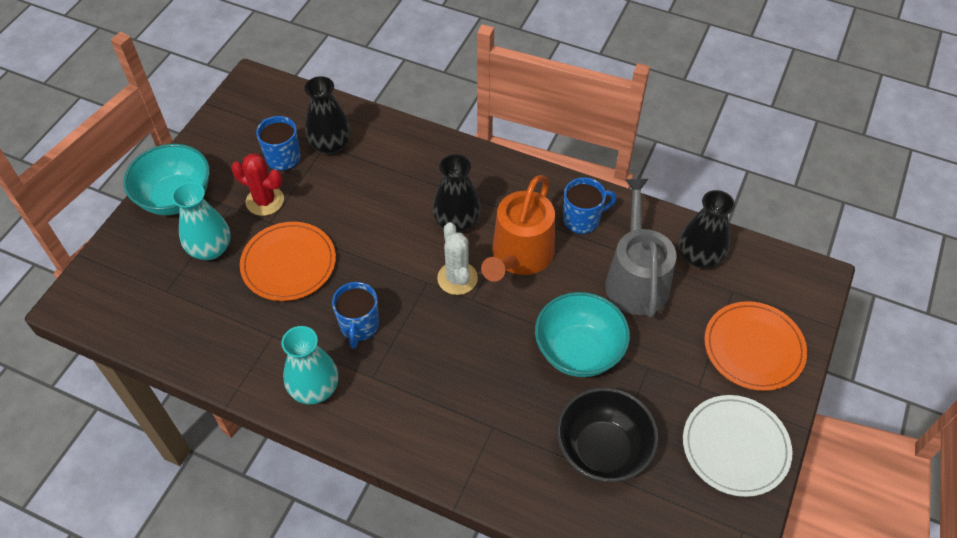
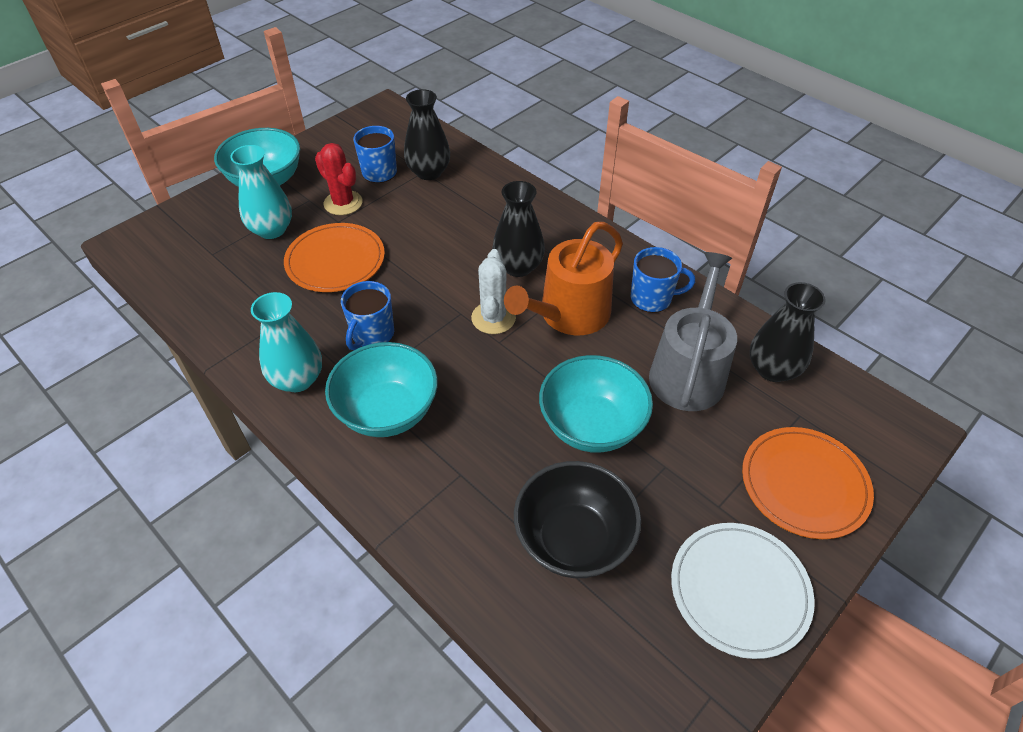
camera: 20 degrees right, 5 degrees down
none -> turquoise bowl [325,342,438,437]

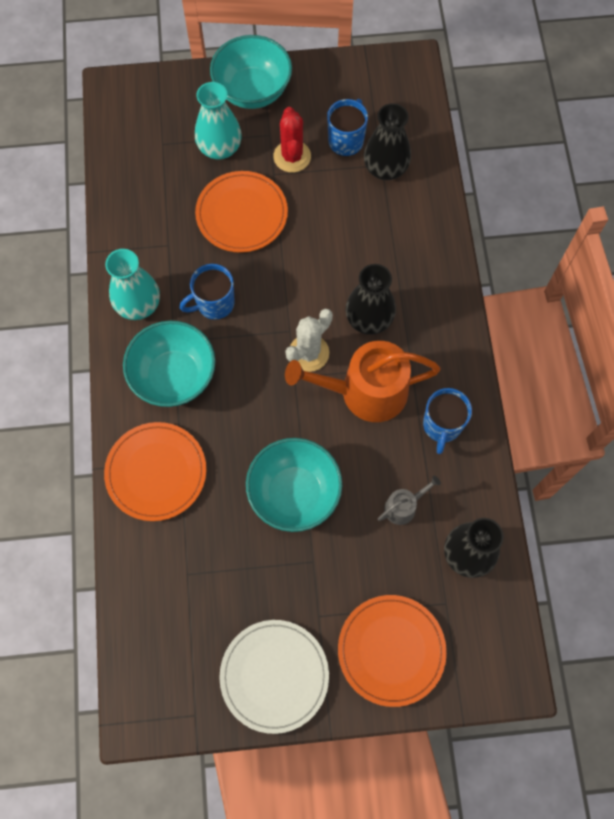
camera: 40 degrees right, 20 degrees up
black bowl [514,461,641,578] -> none
blue mug [631,247,695,313] -> blue mug turned 60 degrees clockwise [423,388,472,454]
grey watering can [649,252,737,411] -> grey watering can [378,475,441,525], size x0.46
none -> orange plate [104,422,206,521]

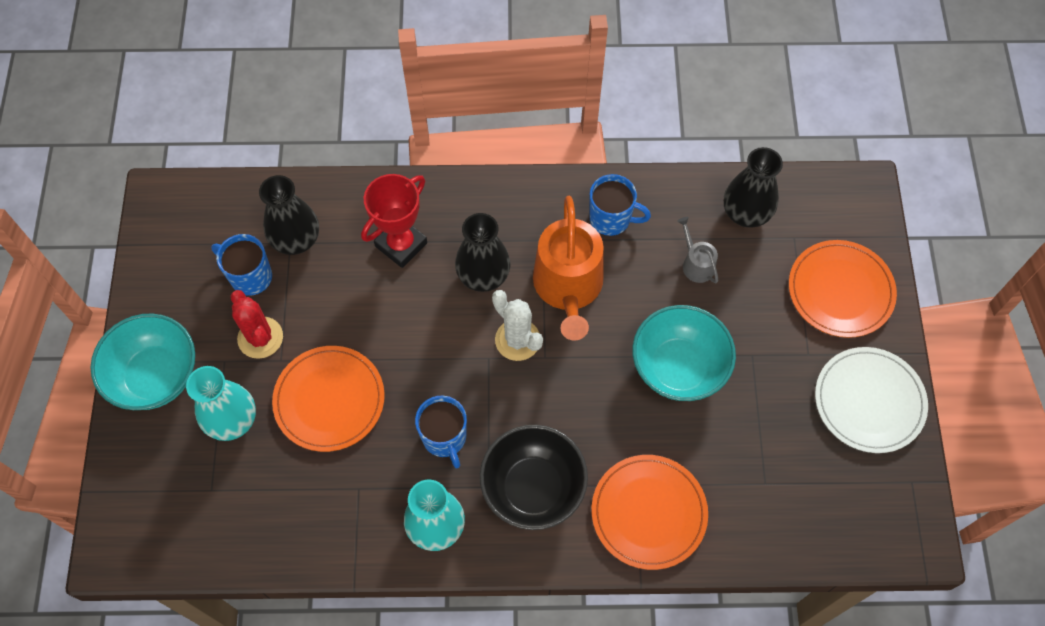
camera: 85 degrees left, 5 degrees down
turquoise bowl [123,321,216,407] -> black bowl [480,425,588,530]
red cactus [273,107,311,173] -> red cactus turned 60 degrees clockwise [230,290,283,359]
none -> red trophy [361,174,427,268]

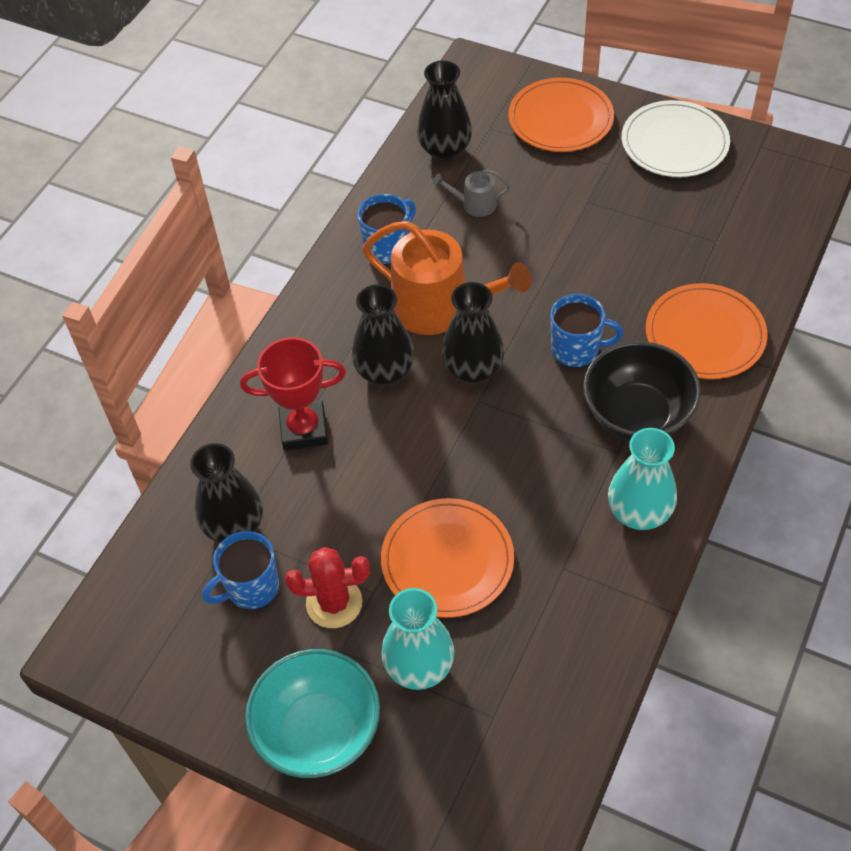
camera: 60 degrees left, 10 degrees down
red trophy [361,174,427,268] -> red trophy turned 75 degrees counterclockwise [240,337,346,451]
blue mug [415,396,467,468] -> blue mug moved to [550,294,623,368]
white cactus [492,290,543,361] -> black vase [441,282,505,384]
turquoise bowl [632,305,736,401] -> none

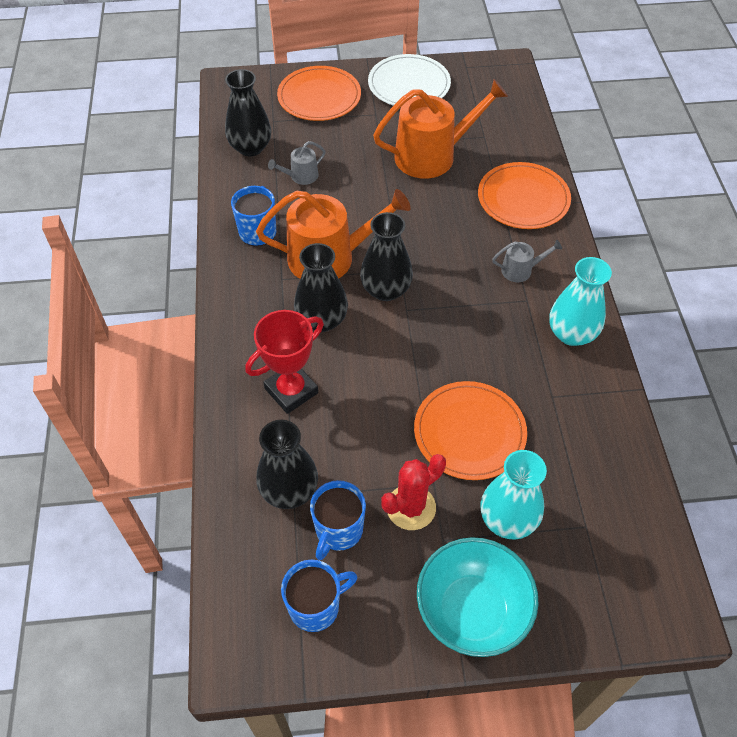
camera: 35 degrees left, 0 degrees up
blue mug [550,294,623,368] -> blue mug moved to [281,560,358,632]
black bowl [583,341,701,441] -> grey watering can [492,240,562,282]
none -> orange watering can [373,79,508,179]

